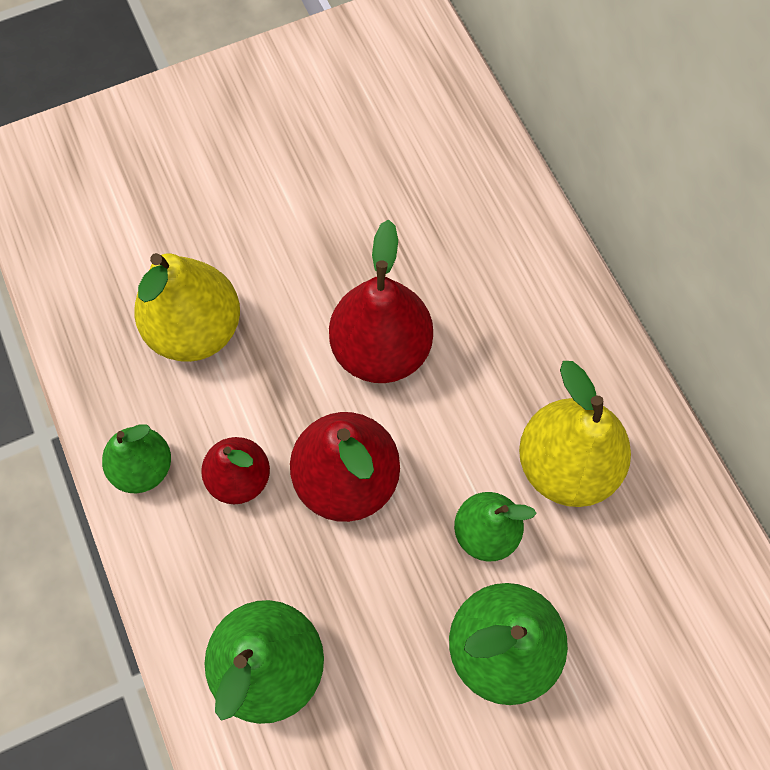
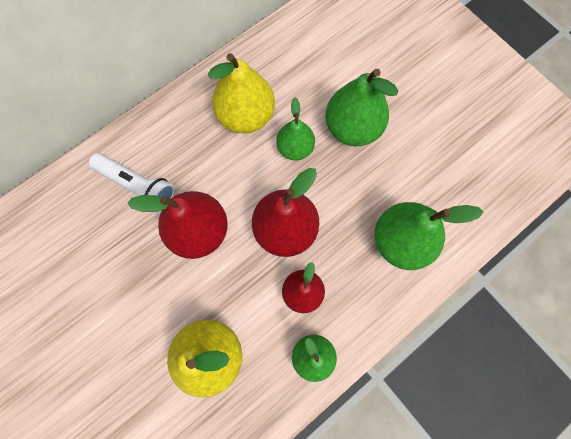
camera: 105 degrees left, 5 degrees up
none -> white flashlight [89,153,175,214]

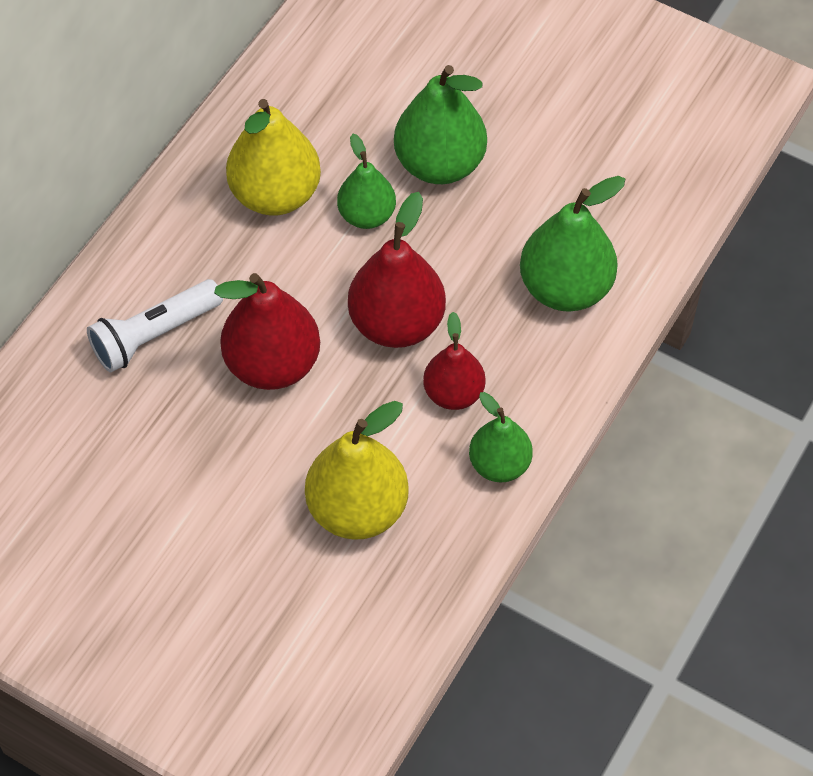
camera: 20 degrees left, 15 degrees down
white flashlight [89,153,175,214] -> white flashlight turned 135 degrees clockwise [87,279,223,373]

